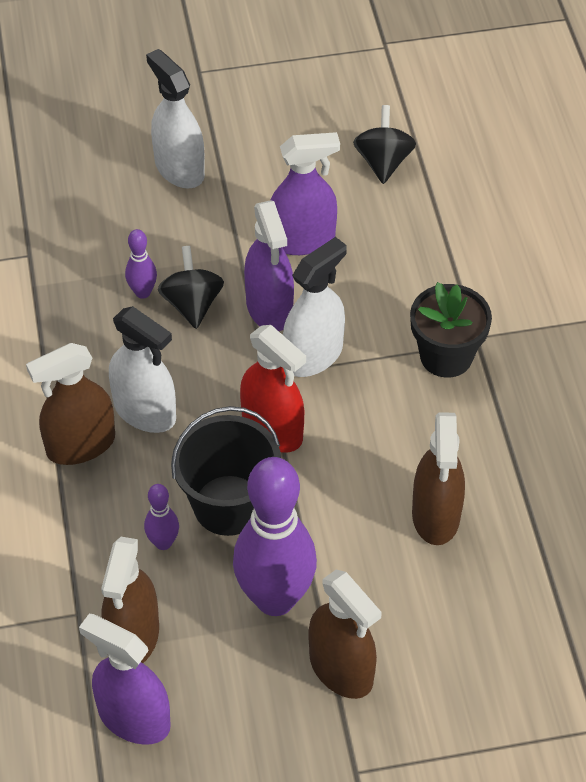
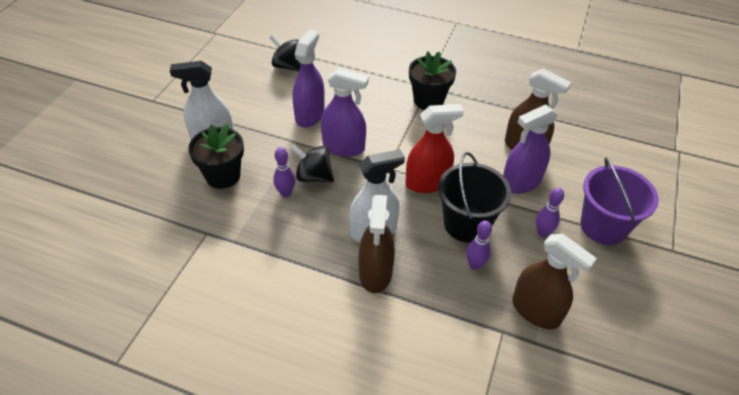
camera: 60 degrees left, 5 degrees down
purple spray bottle [79,614,171,745] -> purple spray bottle moved to [503,105,558,194]
purple bowling pin [233,457,317,616] -> purple bowling pin [536,188,564,237], size x0.43
white spray bottle [283,237,347,377] -> none
brown spray bottle [309,569,382,699] -> purple bucket [581,157,659,245]
none -> black flower pot [188,124,244,189]

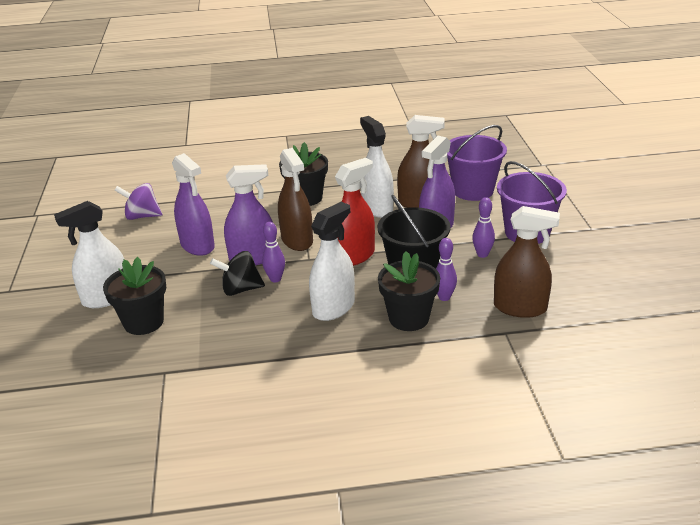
camera: 25 degrees left, 15 degrees down
black spinning top [269,34,301,72] -> purple spinning top [114,183,162,220]
purple bowling pin [273,147,295,197] -> purple bowling pin moved to [262,222,285,282]
purple spray bottle [293,29,325,127] -> purple spray bottle turned 150 degrees clockwise [172,153,215,256]
brown spray bottle [359,195,395,293] -> brown spray bottle moved to [278,148,313,251]
none -> white spray bottle [360,116,394,218]
none -> black flower pot [378,251,440,331]
none -> purple bucket [447,125,507,201]

